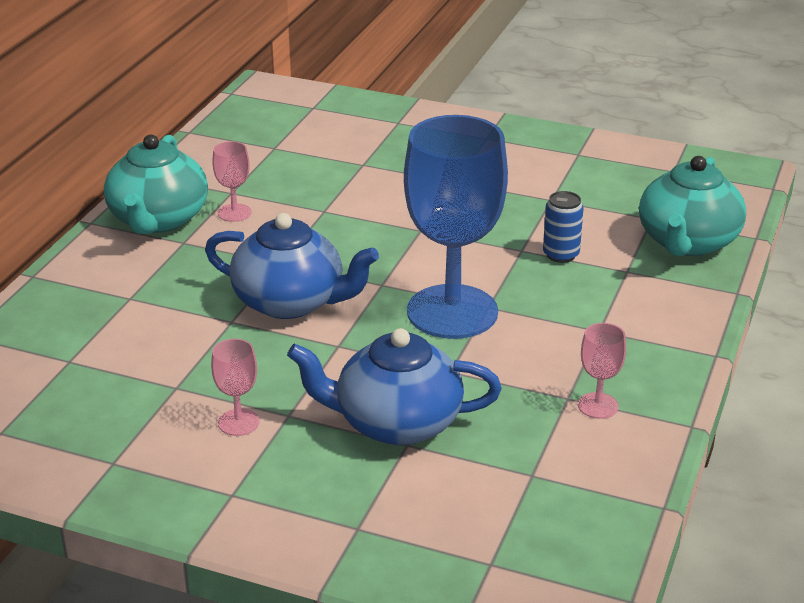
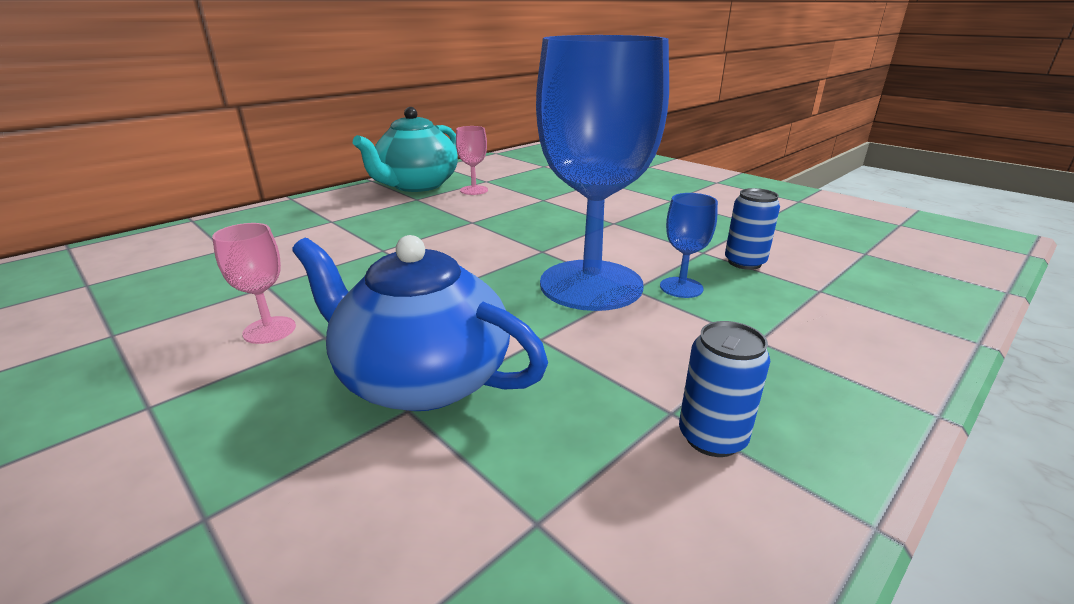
camera: 25 degrees right, 5 degrees down
blue teapot [205,213,379,319] -> none
pink goblet [578,323,626,419] -> blue can [679,321,770,457]
turquoise teapot [639,156,746,256] -> none
none -> blue goblet [660,193,718,298]

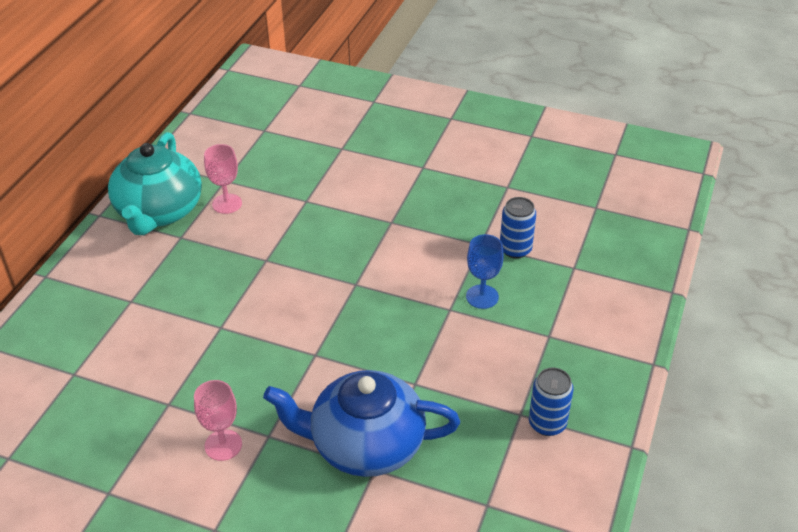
camera: 25 degrees left, 15 degrees up
blue goblet [536,35,669,311] -> none

